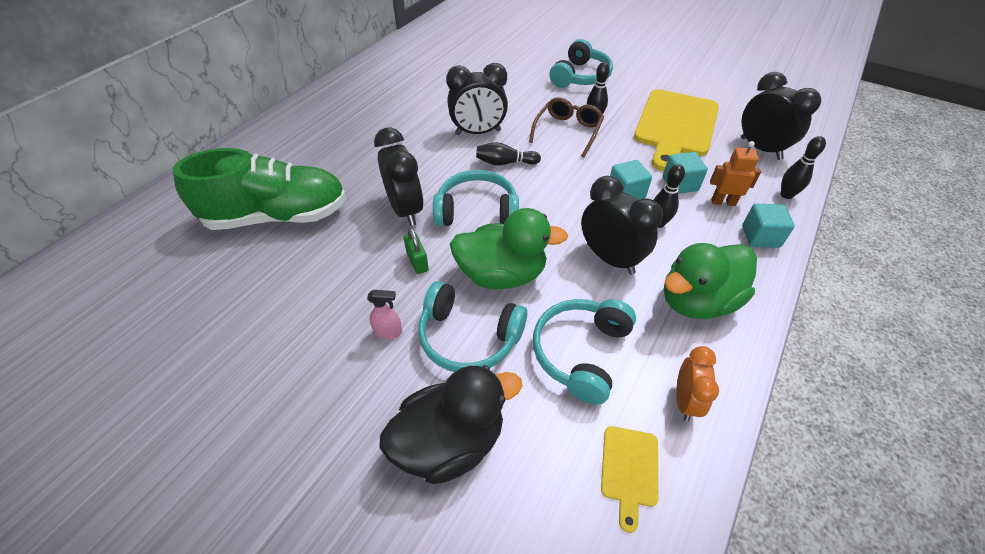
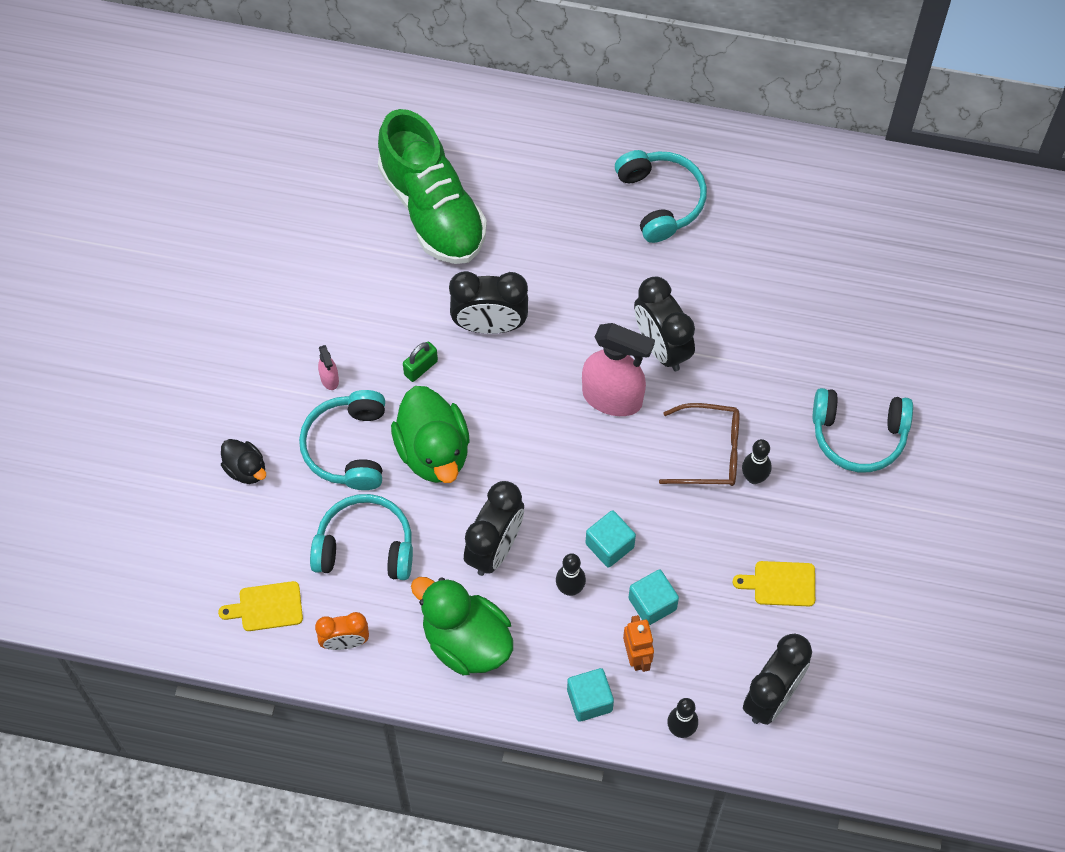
camera: 70 degrees right, 15 degrees up
black clock [374,128,424,226] -> black clock turned 45 degrees clockwise [449,271,528,334]
black duck [379,365,522,484] -> black duck [221,439,266,484], size x0.53
turquoise headphones [433,170,519,226] -> turquoise headphones moved to [615,150,707,243]
black bowling pin [476,142,541,165] -> pink spray bottle [582,323,655,416]
yellow cutting board [634,89,719,171] -> yellow cutting board [733,561,815,606], size x0.44

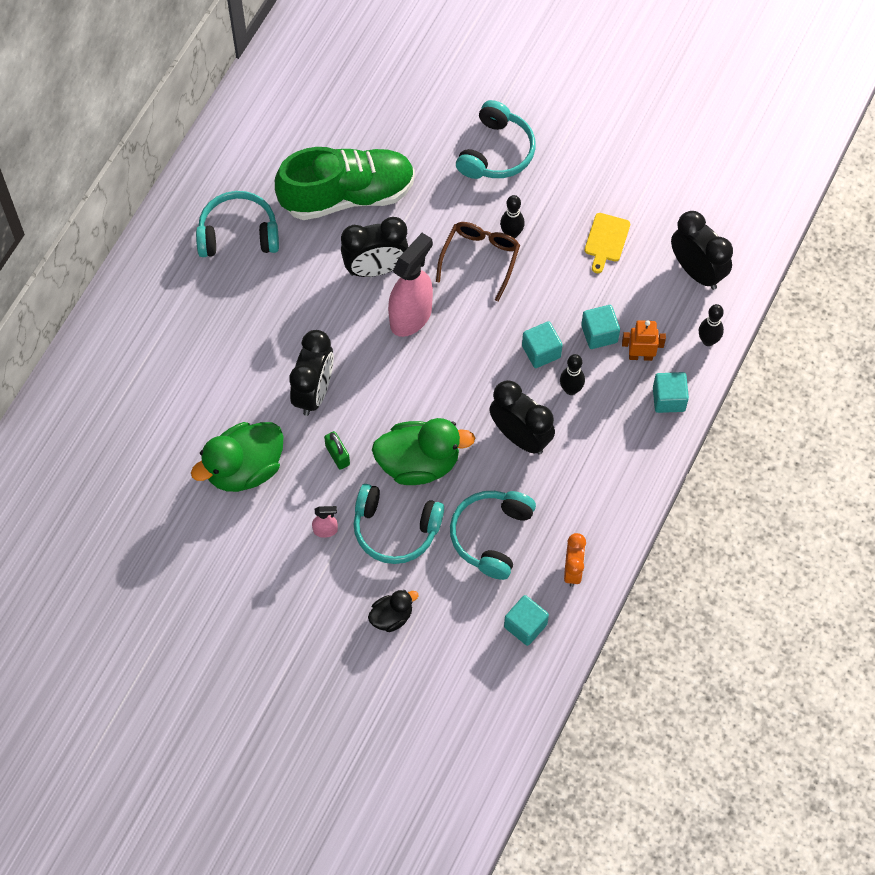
camera: 75 degrees left, 0 degrees up
yellow cutting board [218,581,303,631] -> turquoise cube [504,595,549,646]
green shoe [378,109,487,264] -> green shoe moved to [275,147,415,220]
green duck [411,577,513,675] -> green duck moved to [191,422,284,492]

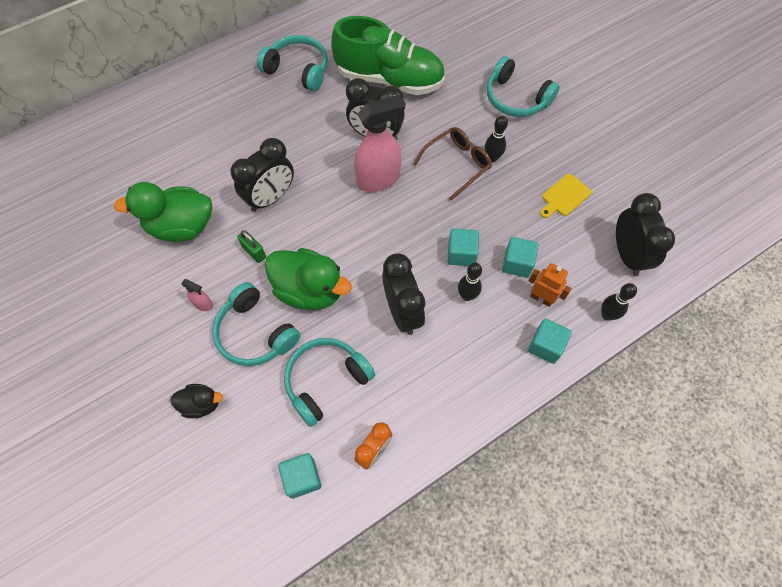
camera: 30 degrees right, 0 degrees up
green padlock [324,431,350,470] -> green padlock turned 45 degrees counterclockwise [237,230,266,263]
turquoise headphones [456,100,536,179] -> turquoise headphones turned 75 degrees clockwise [486,56,560,117]

